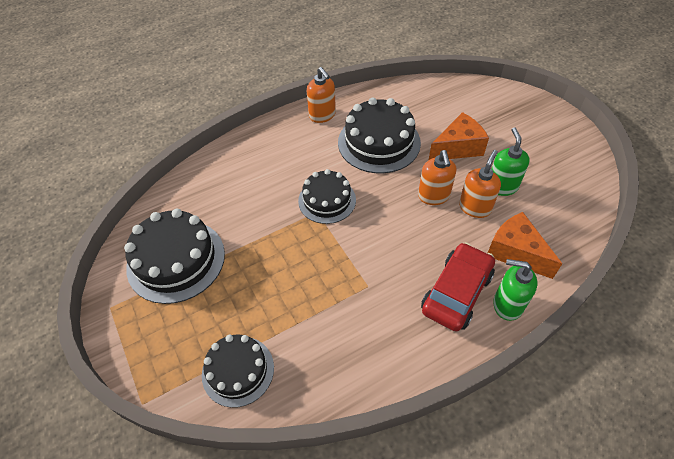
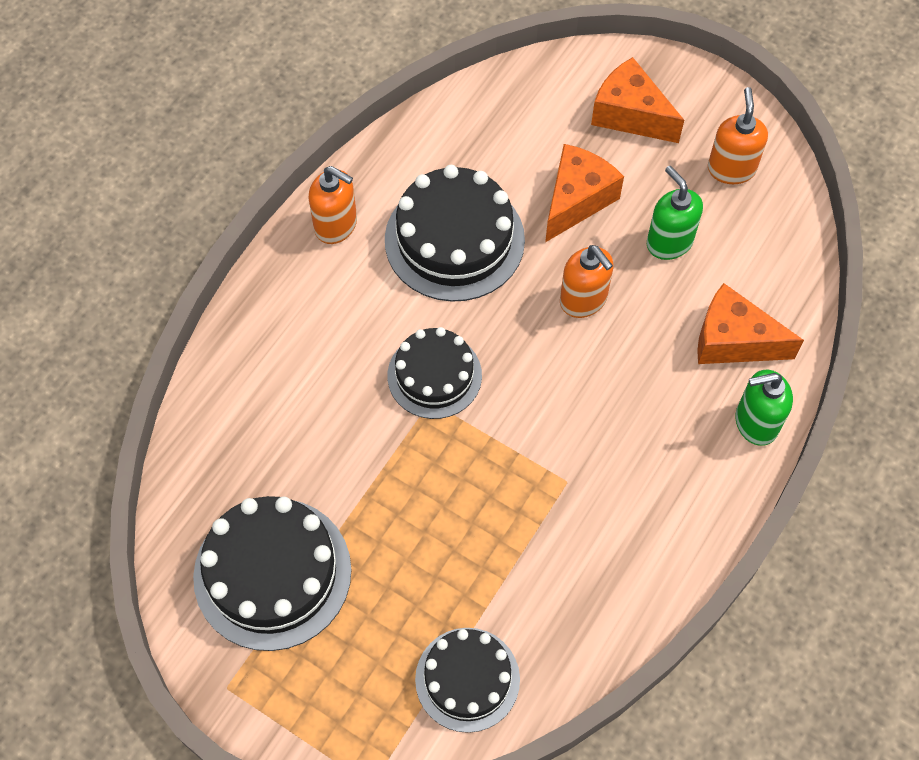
camera: 30 degrees left, 10 degrees up
red car [421,242,495,331] -> none
orange soap dispenser [459,150,501,218] -> orange soap dispenser moved to [708,87,768,184]
none -> orange cheese [591,57,684,143]

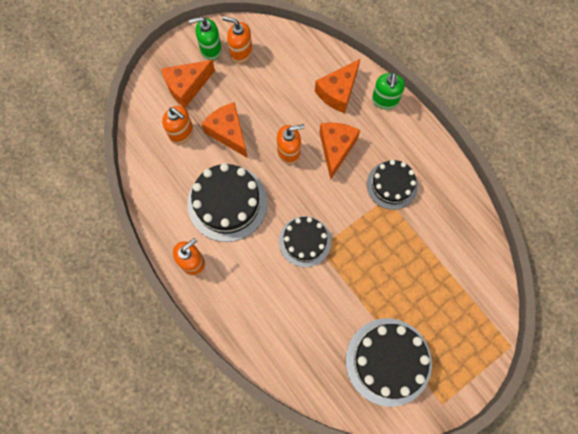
camera: 70 degrees left, 10 degrees up
black cake [415,628,520,733] -> black cake moved to [367,160,418,210]
green soap dispenser [647,166,703,260] -> green soap dispenser moved to [189,17,222,60]
none -> orange soap dispenser [162,106,193,144]
none -> orange cheese [319,123,360,180]

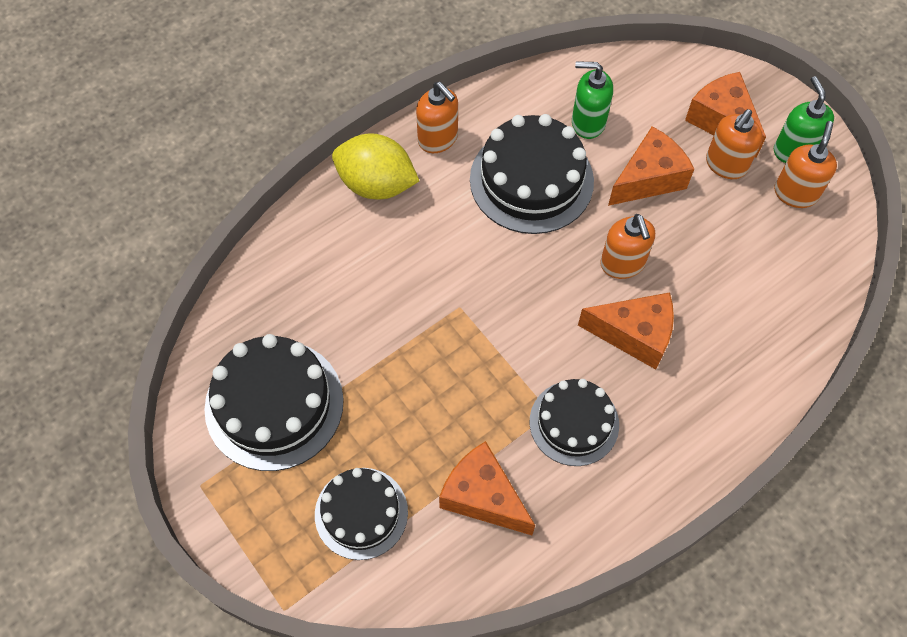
camera: 90 degrees right, 10 degrees down
orange soap dispenser [162,106,193,144] -> orange soap dispenser moved to [706,109,763,179]
black cake [279,216,331,267] -> black cake moved to [315,468,408,560]
orange cheese [315,59,360,113] -> orange cheese moved to [439,441,535,535]
green soap dispenser [372,72,405,110] -> green soap dispenser moved to [572,61,613,139]
none -> yellow lemon [332,133,419,200]

